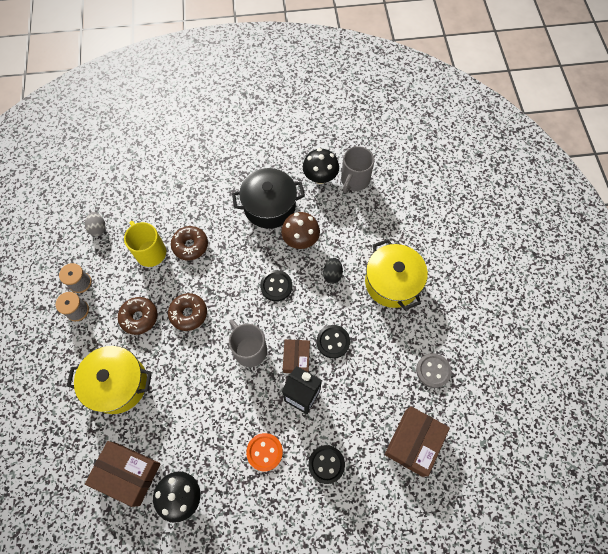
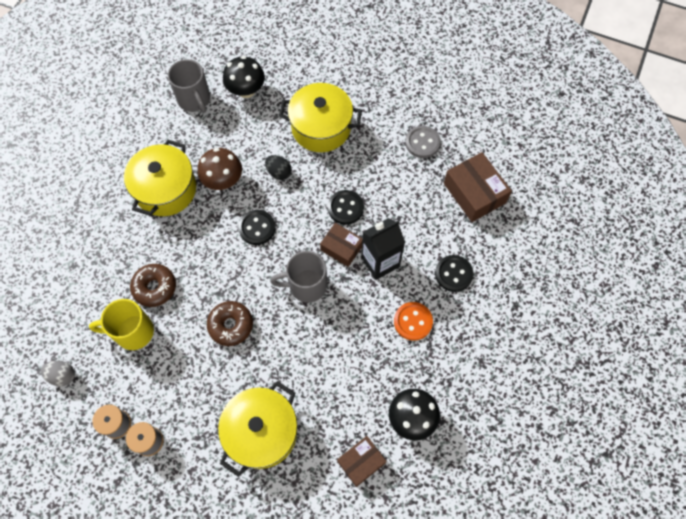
camera: 60 degrees left, 0 degrees up
brown box [85,441,161,507] -> brown box [337,436,387,487], size x0.64
brown donut [118,297,158,335] -> none
black pot [232,168,305,229] -> yellow pot [124,140,196,216]
black mushroom [303,148,339,184] -> black mushroom moved to [223,56,265,98]

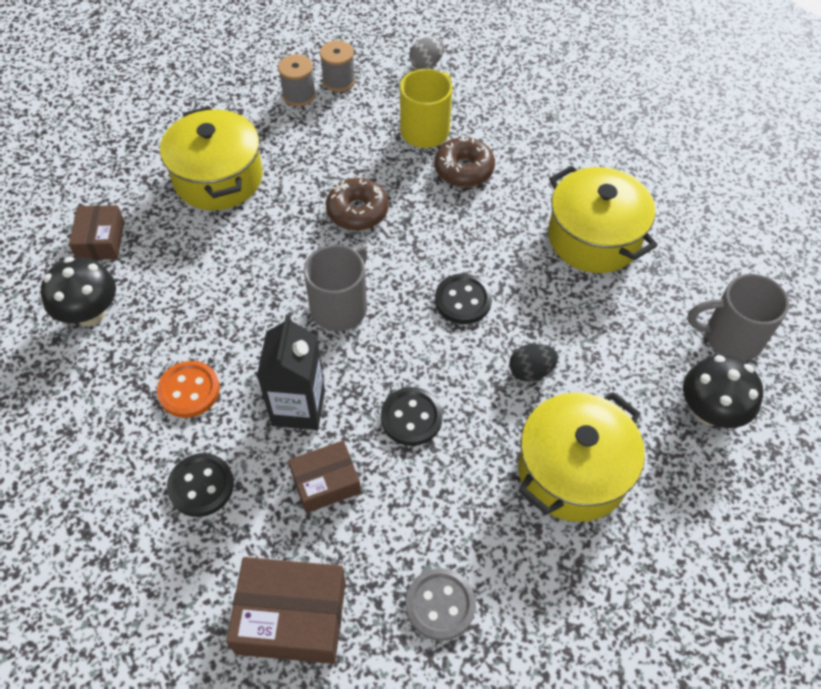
camera: 125 degrees right, 10 degrees down
brown mushroom [198,148,242,190] -> none
brown box [320,223,362,267] -> brown box moved to [288,440,361,513]

